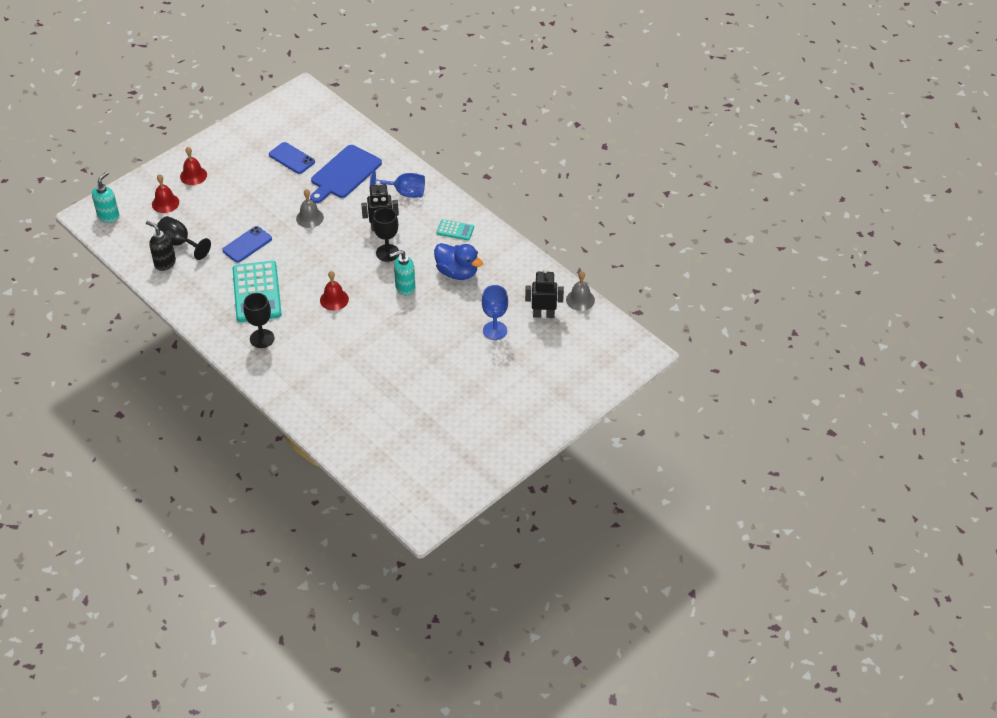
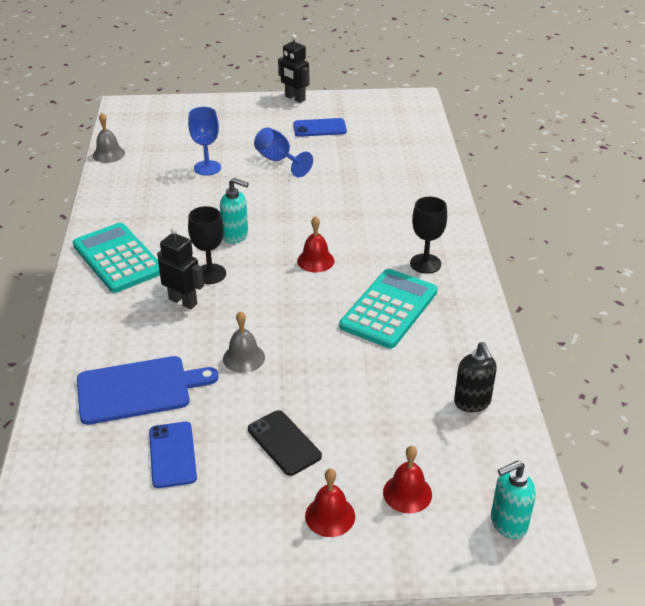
camera: 140 degrees left, 10 degrees down
black goblet [157,216,211,260] -> none
blue phone [222,226,272,263] -> blue phone moved to [293,118,347,137]
blue goblet [370,170,425,198] -> blue goblet moved to [254,127,313,177]
blue duck [434,243,483,280] -> none
turquoise calculator [437,219,474,240] -> turquoise calculator [73,223,160,293], size x2.10
black robot [525,268,564,318] -> black robot moved to [278,34,309,103]
none -> black phone [248,410,322,476]

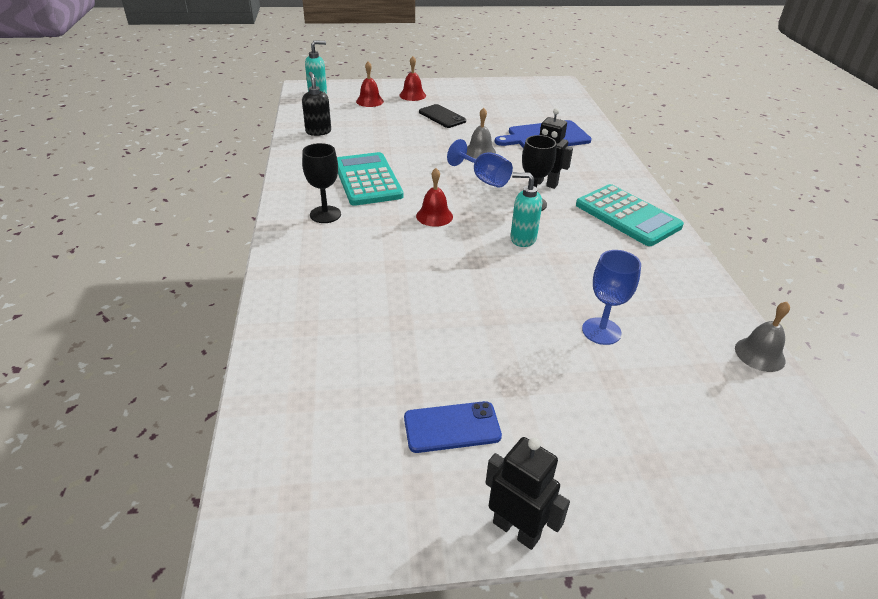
camera: 175 degrees right, 0 degrees up
blue phone [149,422,197,488] -> none
blue goblet [254,127,313,177] -> blue goblet moved to [447,139,513,188]
turquoise calculator [339,269,438,348] -> turquoise calculator turned 135 degrees clockwise [337,152,403,206]

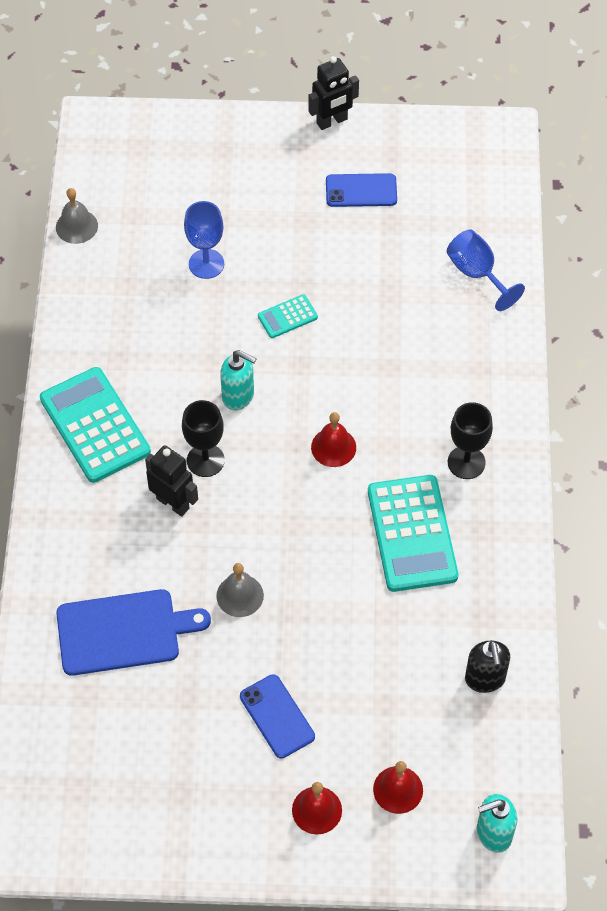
camera: 170 degrees left, 20 degrees up
black phone [419,104,466,128] -> blue phone [240,674,315,758]
blue goblet [447,139,513,188] -> blue goblet moved to [447,230,525,311]
black robot [486,437,570,550] -> black robot turned 75 degrees counterclockwise [308,56,359,130]
none -> turquoise calculator [258,294,318,338]

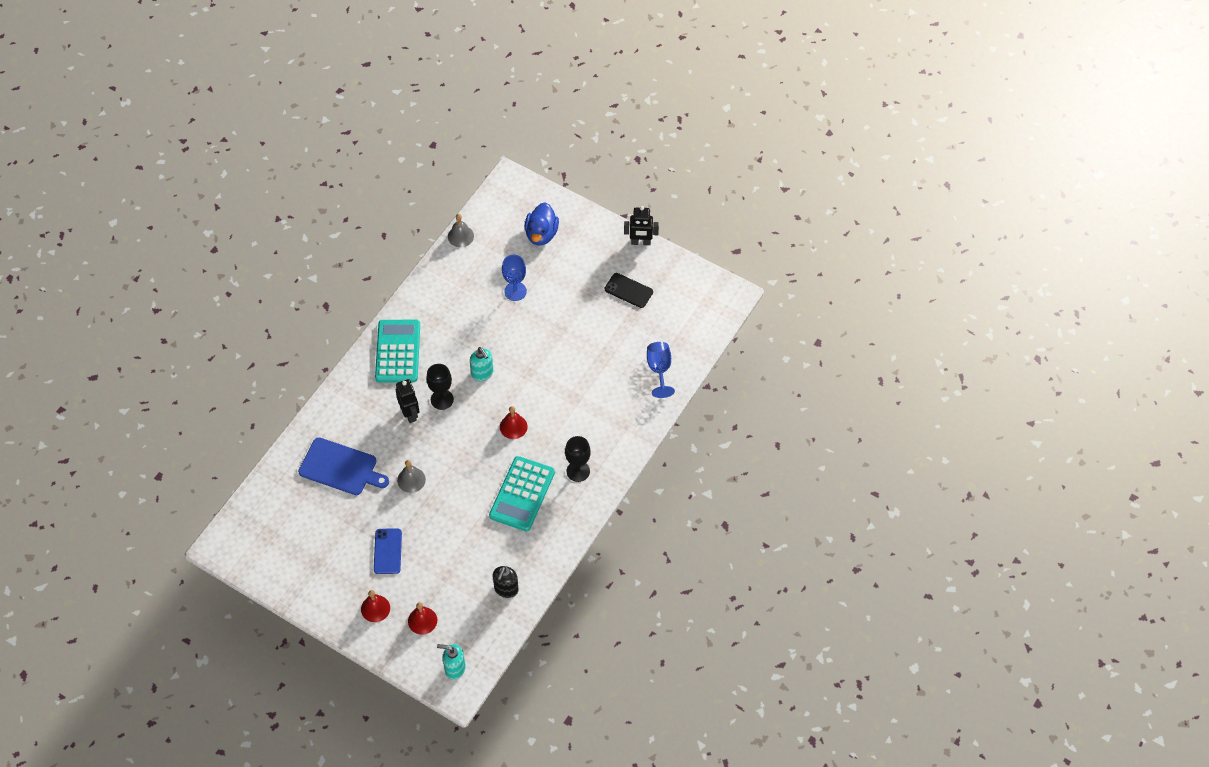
camera: 30 degrees right, 0 degrees up
turquoise calculator [258,294,318,338] -> none
blue phone [326,173,397,207] -> black phone [605,273,653,308]
none -> blue duck [525,202,559,245]

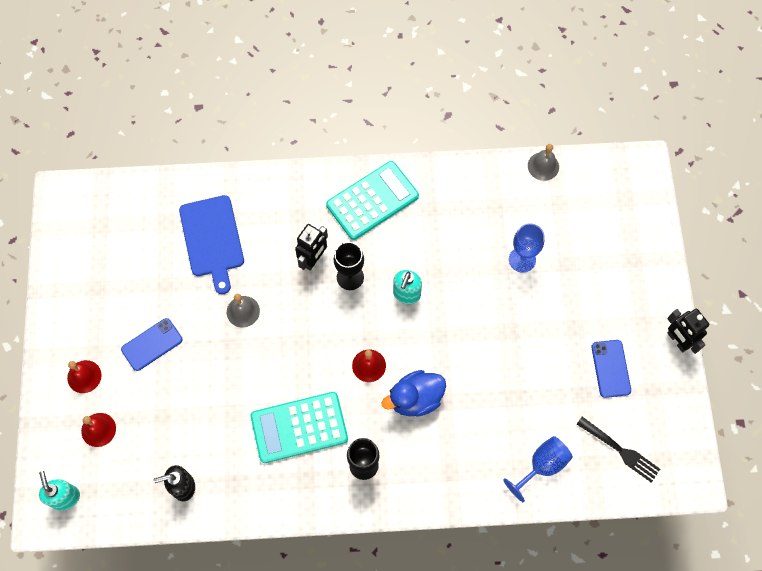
camera: 55 degrees right, 10 degrees up
blue duck [525,202,559,245] -> blue duck moved to [381,370,446,417]
black phone [605,273,653,308] -> blue phone [591,340,631,398]
none -> black fork [577,417,660,483]

